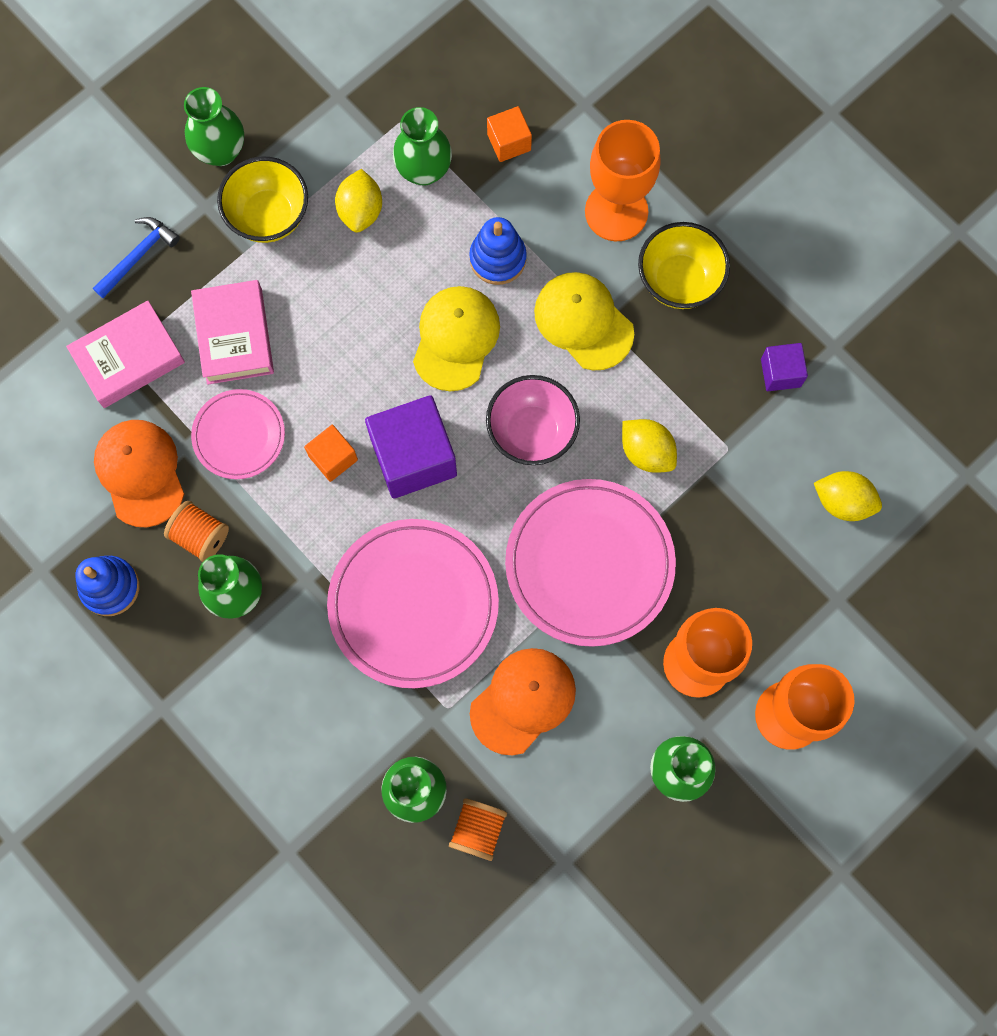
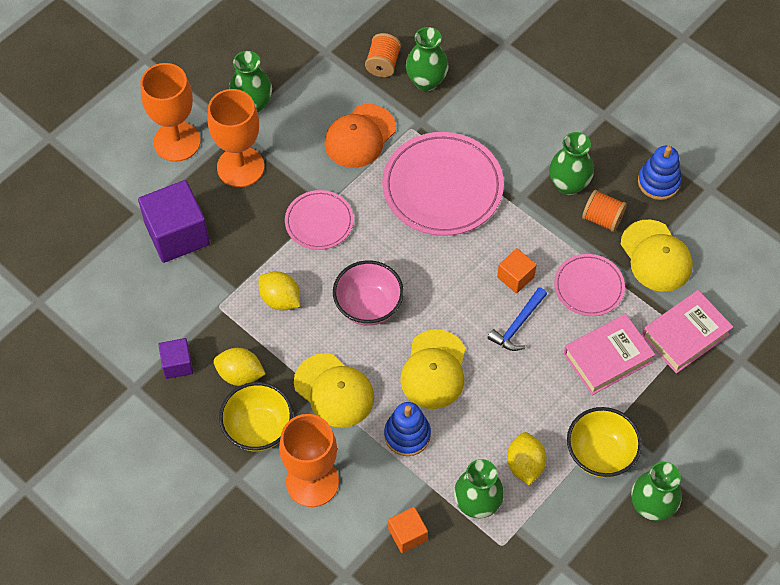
camera: 175 degrees right, 15 degrees down
blue hammer [93,217,180,298] -> blue hammer moved to [488,287,547,351]
orange cap [94,420,184,527] -> yellow cap [621,220,693,292]
pink book [191,280,274,385] -> pink book turned 75 degrees clockwise [564,314,655,395]
purple cube [365,395,457,498] -> purple cube moved to [138,180,210,263]
pink plate [505,479,676,647] -> pink plate [285,190,354,250], size x0.56
yellow lemon [814,471,882,521] -> yellow lemon moved to [213,348,266,386]

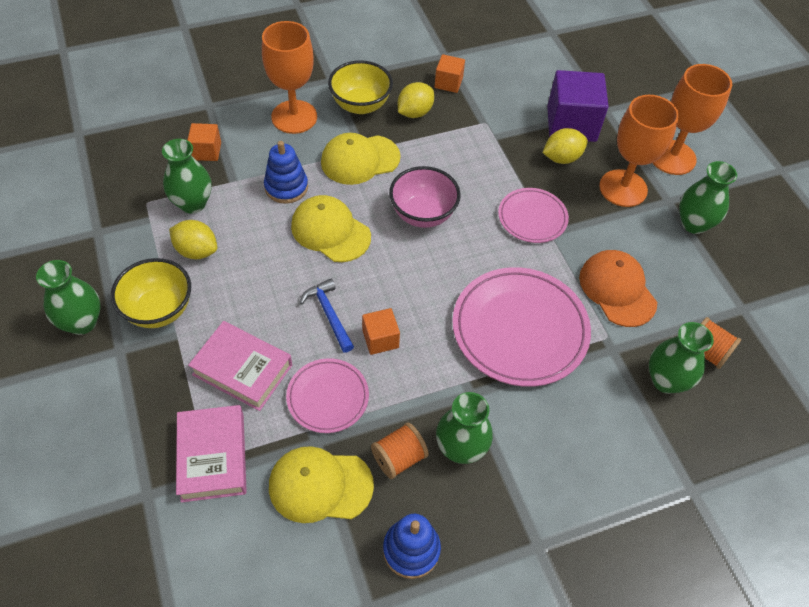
camera: 115 degrees right, 5 degrees down
purple cube [158,338,193,379] -> orange cube [434,54,465,93]
yellow lemon [258,271,300,310] -> yellow lemon moved to [543,128,588,164]
pink book [564,314,655,395] -> pink book turned 60 degrees counterclockwise [188,321,292,411]

